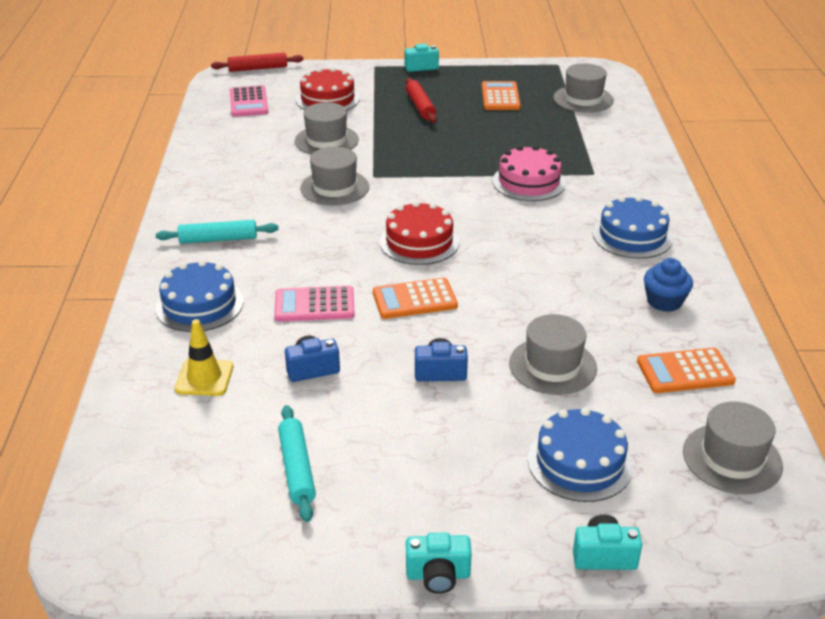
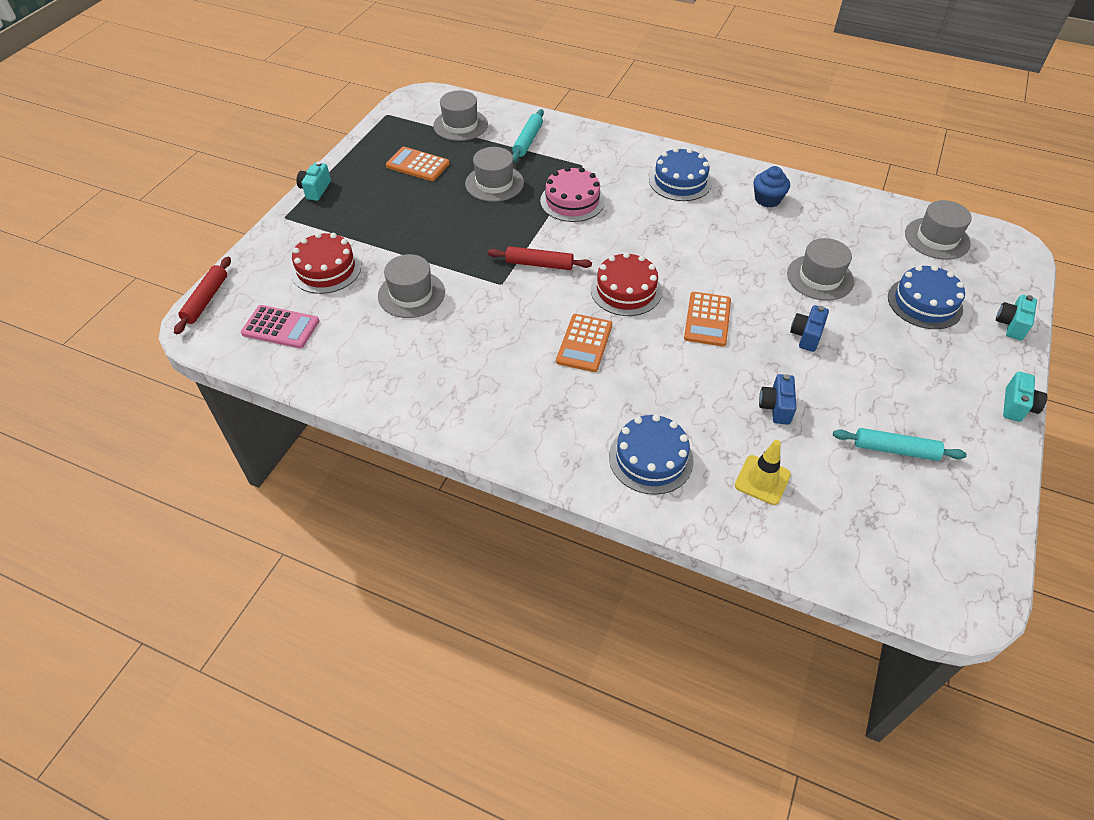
camera: 65 degrees left, 15 degrees up
turquoise rolling pin [156,220,278,244] -> turquoise rolling pin moved to [512,109,544,162]
pink calculator [274,286,355,322] -> none
grey hat [300,147,369,206] -> grey hat moved to [465,147,524,202]
red rolling pin [406,78,437,123] -> red rolling pin moved to [488,246,592,270]
orange calculator [637,348,736,393] -> orange calculator moved to [556,314,612,372]

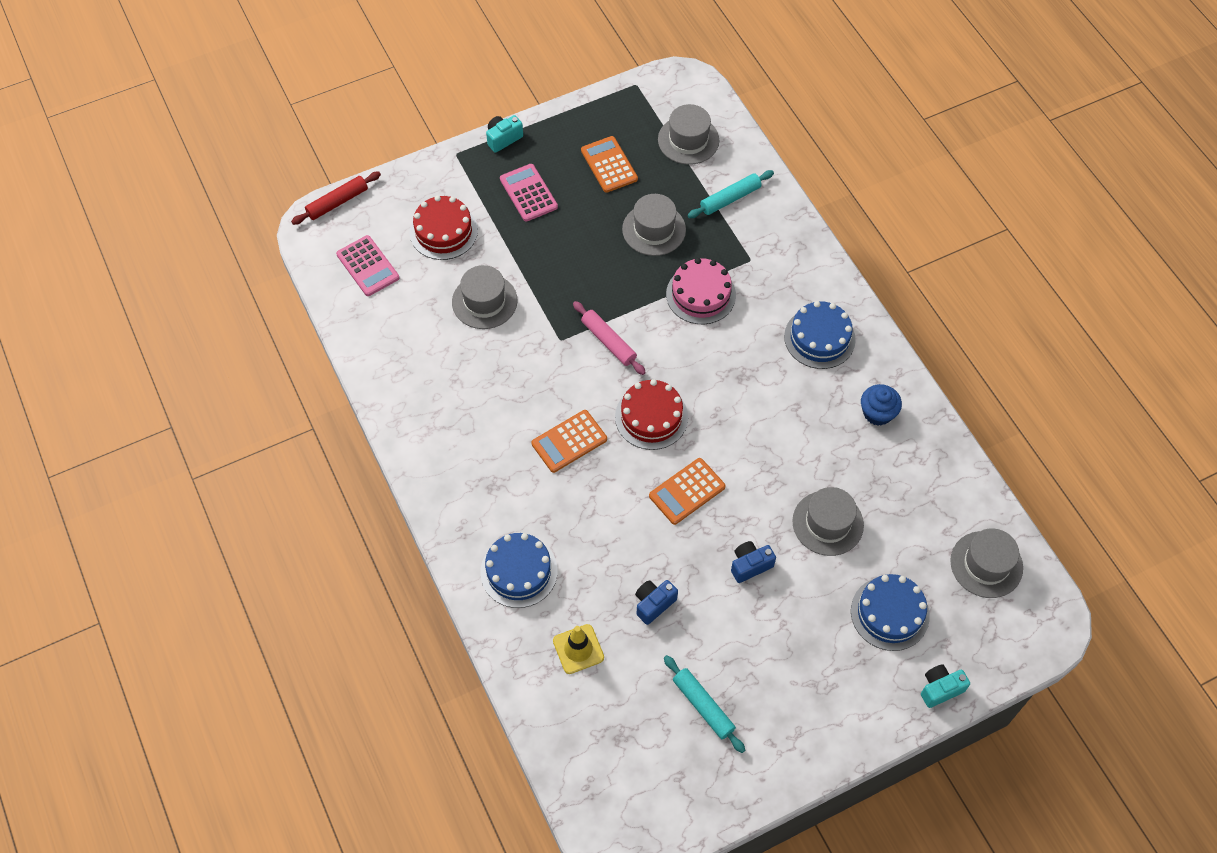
camera: 40 degrees right, 10 degrees up
red rolling pin [488,246,592,270] -> pink rolling pin [573,301,646,375]
turquoise camera [1003,371,1047,422] -> none
none -> pink calculator [500,164,558,222]

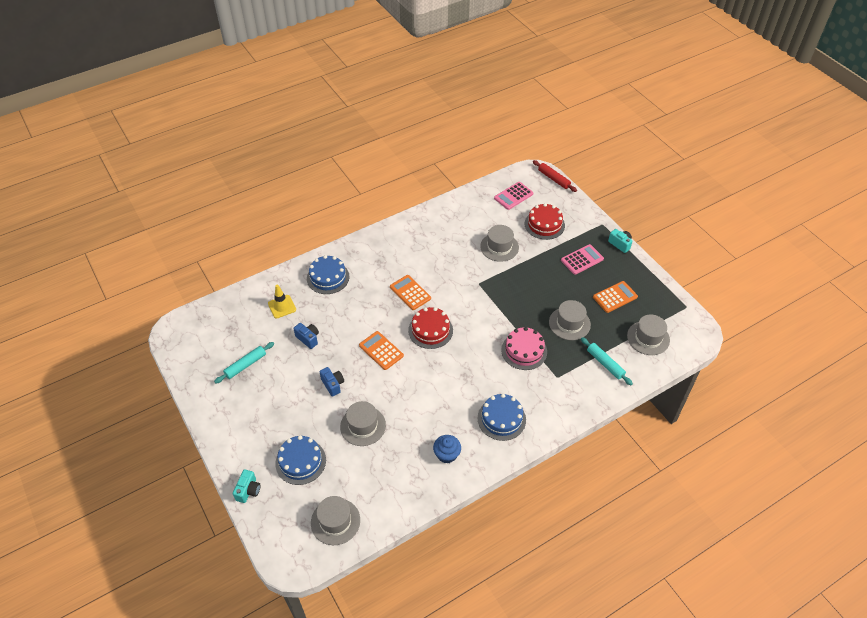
camera: 85 degrees right, 10 degrees down
pink rolling pin [573,301,646,375] -> none
turquoise camera [921,664,970,708] -> turquoise camera turned 45 degrees clockwise [233,469,261,503]

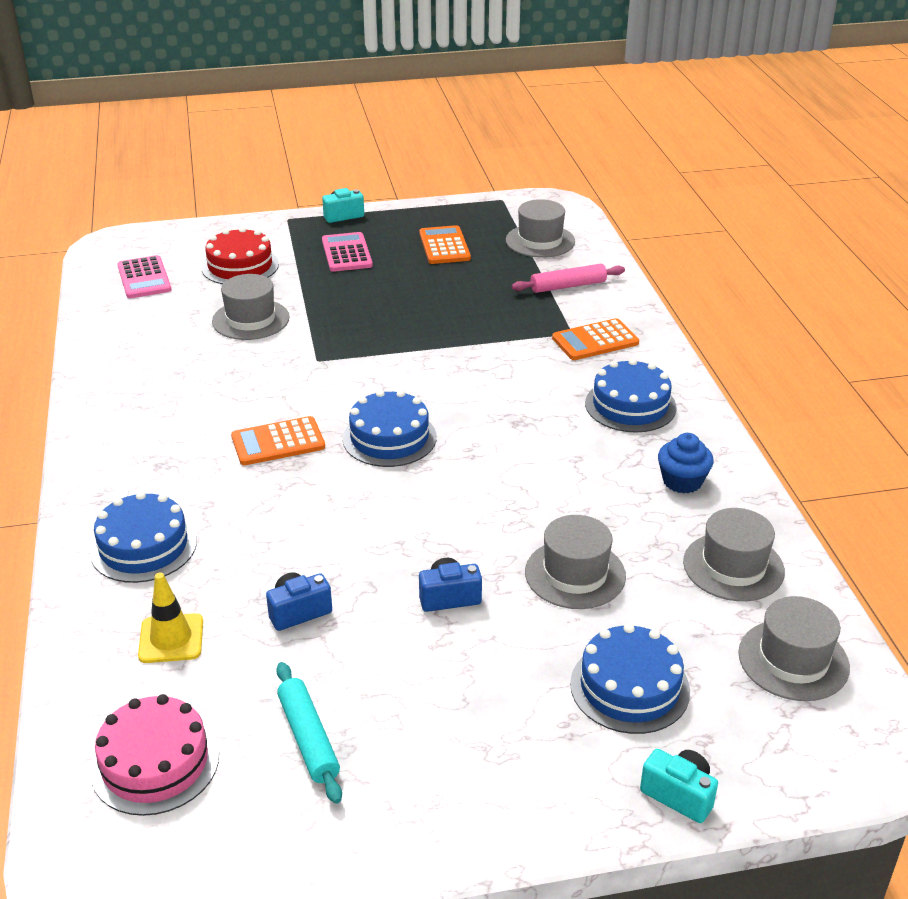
camera: 70 degrees left, 15 degrees down
orange calculator [359,331,404,370] -> orange calculator moved to [552,318,639,360]
red cake [408,307,453,349] -> blue cake [343,390,437,467]
pink cake [501,327,547,370] -> pink cake moved to [90,694,219,816]
red rolling pin [533,160,577,192] -> none
grey hat [549,300,591,340] -> grey hat moved to [683,508,785,601]
turquoise rolling pin [581,337,633,385] -> pink rolling pin [512,264,625,293]

